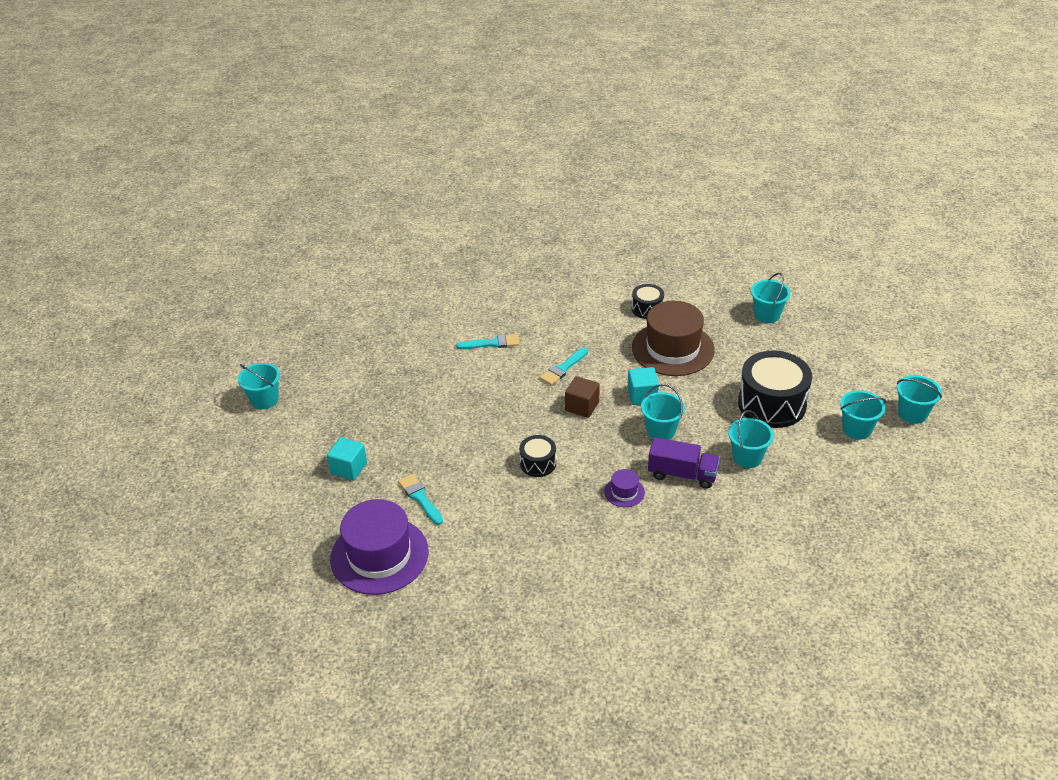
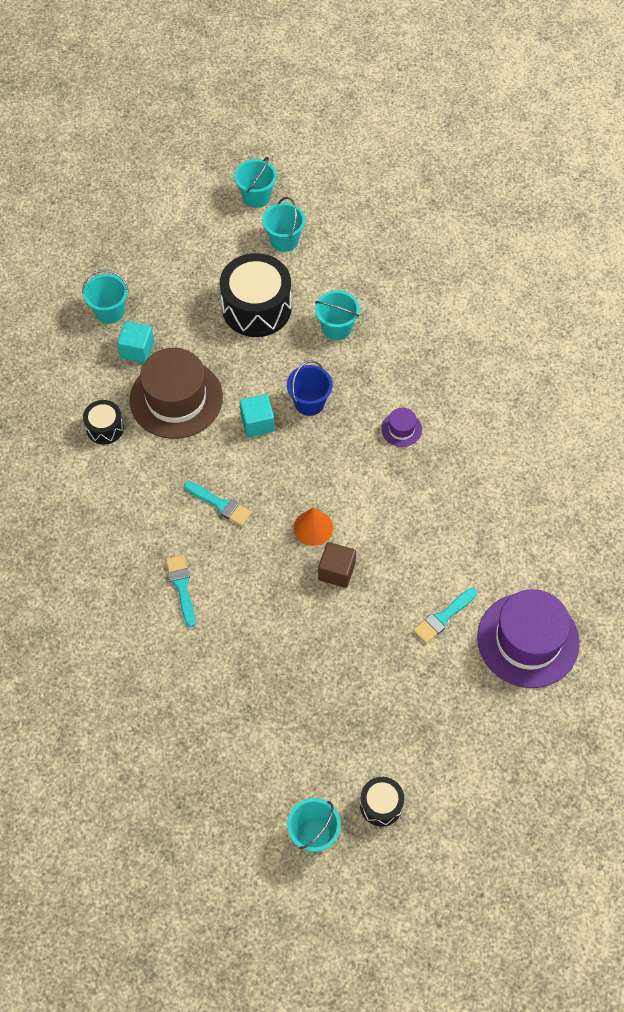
camera: 100 degrees left, 20 degrees up
turquoise cube [327,437,367,481] -> turquoise cube moved to [117,321,154,363]
black drum [519,435,556,477] -> black drum moved to [360,777,404,827]
brown cube [565,376,600,418] -> brown cube moved to [318,542,356,588]
turquoise bucket [641,384,685,440] -> blue bucket [287,360,333,416]
purple truck [648,437,720,489] -> none
none -> orange cone [294,507,333,546]

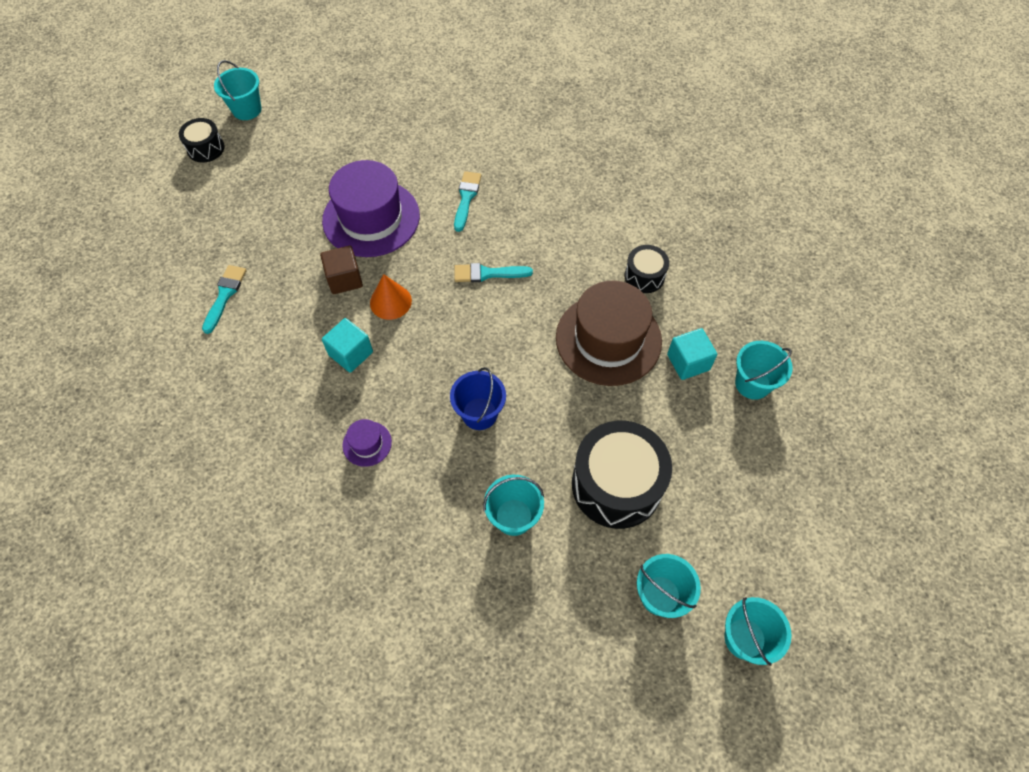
camera: 145 degrees right, 0 degrees up
turquoise brush [166,555,196,627] -> turquoise brush turned 120 degrees counterclockwise [454,171,482,232]
turquoise cube [239,394,275,437] -> turquoise cube moved to [322,318,373,373]
purple hat [477,589,580,688] -> purple hat moved to [322,160,420,257]

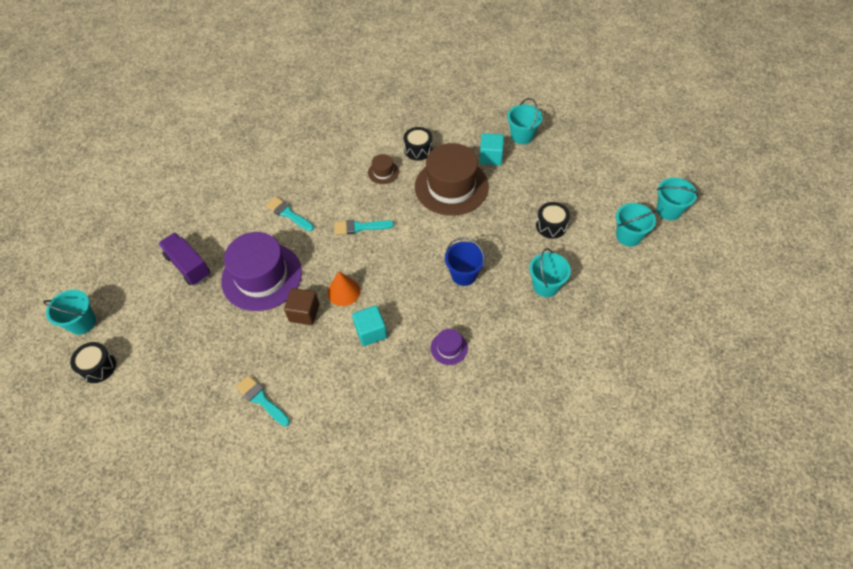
camera: 60 degrees left, 5 degrees down
turquoise brush [454,263,533,282] -> turquoise brush turned 60 degrees clockwise [335,220,394,235]
black drum [572,421,672,529] -> black drum [536,202,570,239], size x0.51
none -> purple truck [158,233,210,285]
none -> brown hat [368,154,399,184]

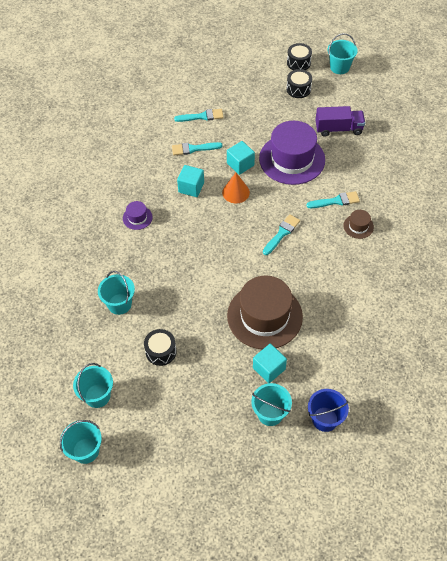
camera: 130 degrees right, 0 degrees up
brown cube [284,288,320,325] -> turquoise cube [227,141,255,175]
brown hat [368,154,399,184] -> brown hat moved to [343,210,374,239]
black drum [404,127,433,161] -> black drum moved to [286,69,312,98]
blue bucket [445,238,485,286] -> blue bucket moved to [308,389,349,432]
none -> turquoise brush [172,142,223,155]

